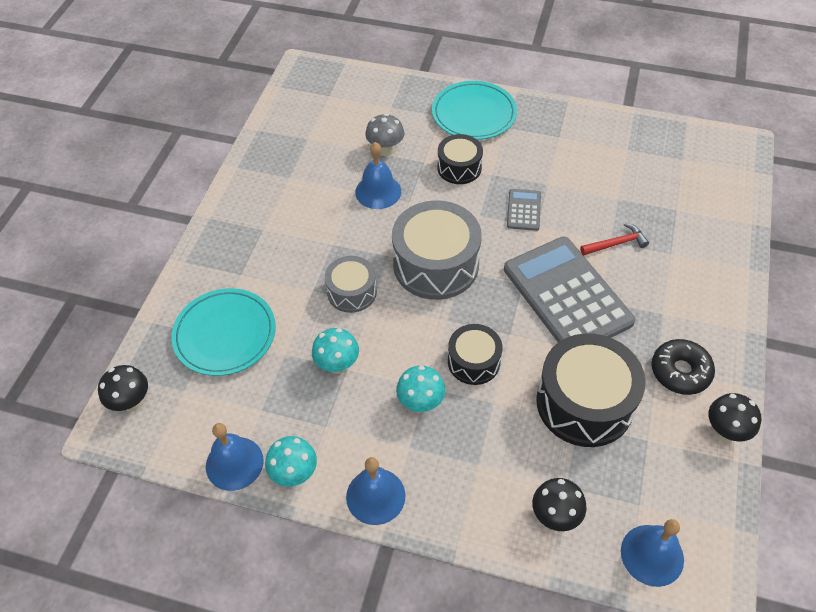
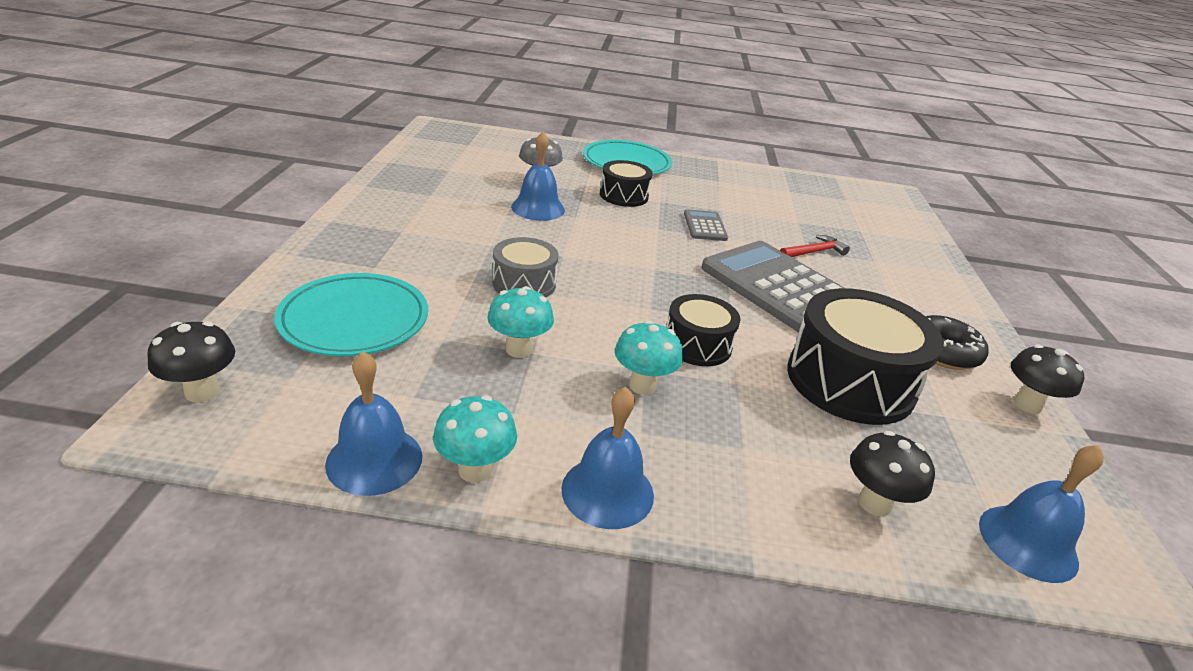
camera: 15 degrees left, 20 degrees down
grey drum [392,200,482,300] -> none

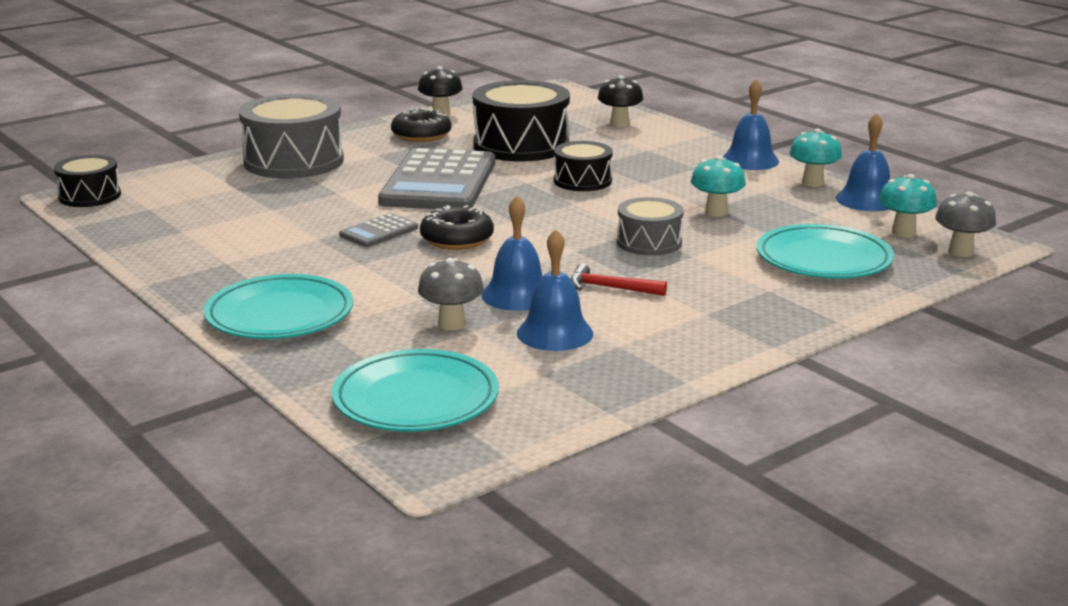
camera: 130 degrees left, 10 degrees down
black mushroom [147,321,235,403] -> grey mushroom [935,192,996,257]
black drum [600,160,653,207] -> black drum moved to [54,155,121,207]
turquoise mushroom [615,320,683,395] -> turquoise mushroom moved to [879,174,937,237]
red hammer [780,235,850,257] -> red hammer moved to [571,264,667,296]
blue bell [979,445,1104,583] -> blue bell moved to [517,229,593,351]
none -> grey drum [239,94,344,179]
none -> turquoise plate [332,349,499,432]
none -> black donut [420,205,494,250]

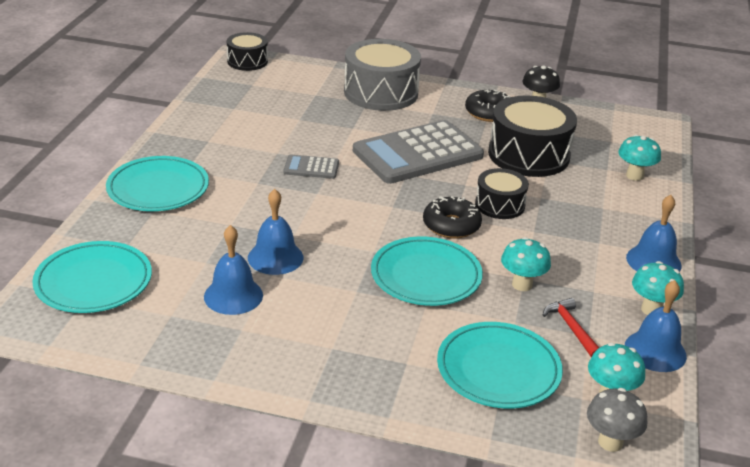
camera: 50 degrees right, 10 degrees up
grey mushroom [418,258,484,331] -> none
black donut [420,205,494,250] -> black donut moved to [423,196,482,239]
red hammer [571,264,667,296] -> red hammer moved to [543,298,599,357]
black mushroom [598,75,643,127] -> turquoise mushroom [618,134,661,181]
grey drum [617,197,684,256] -> turquoise plate [371,236,483,306]

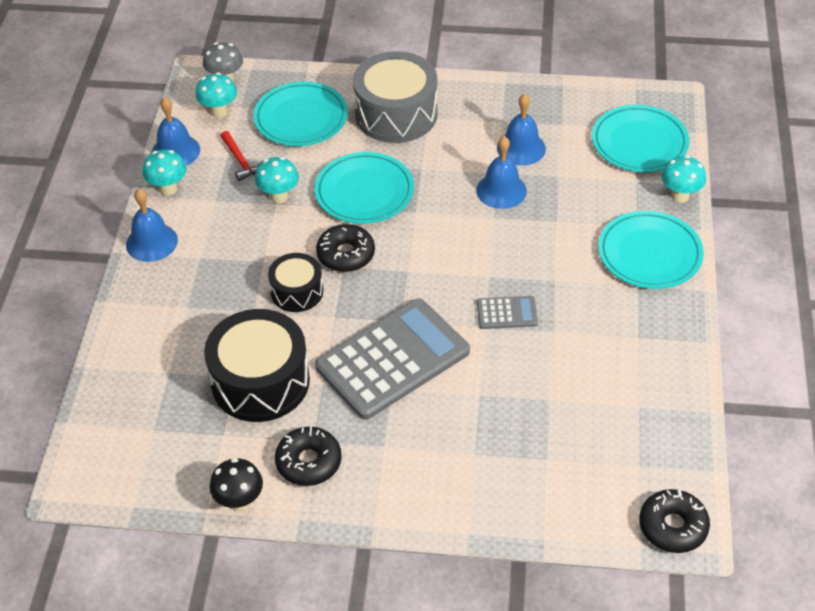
camera: 175 degrees right, 15 degrees up
black drum [227,32,268,71] -> black donut [639,489,710,553]
grey drum [344,39,421,111] -> grey drum moved to [353,51,438,143]
turquoise mushroom [618,134,661,181] -> turquoise mushroom moved to [661,155,706,203]

